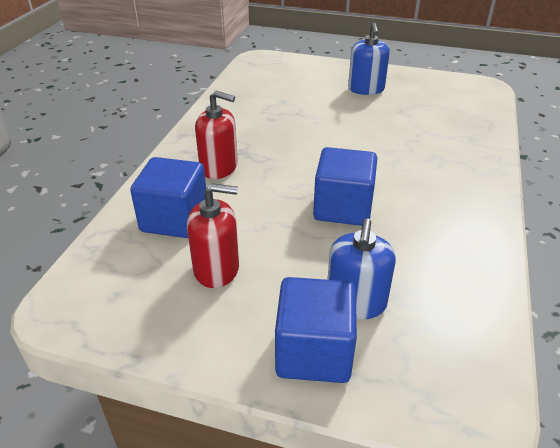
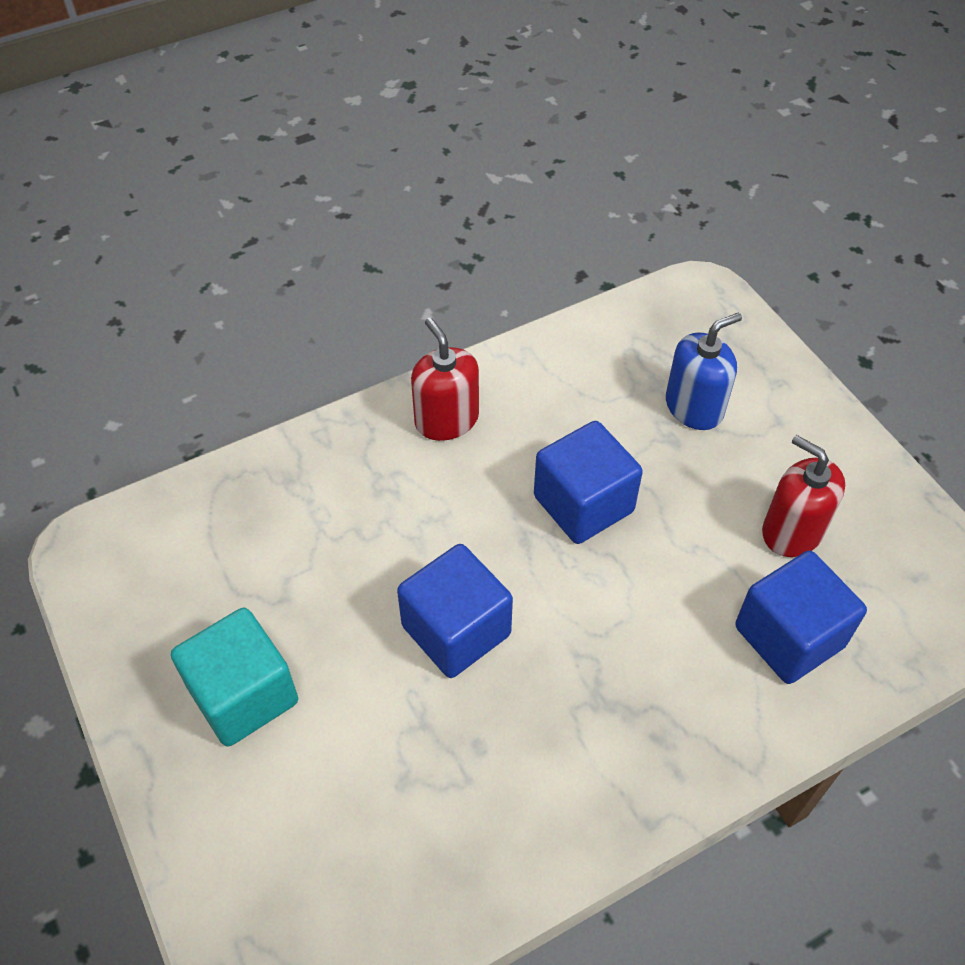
camera: 135 degrees left, 15 degrees up
red soap dispenser [195,91,238,179] -> red soap dispenser moved to [411,318,479,441]
blue cube [275,277,357,383] -> blue cube moved to [397,544,513,678]
blue soap dispenser [348,23,390,95] -> turquoise cube [171,608,298,747]

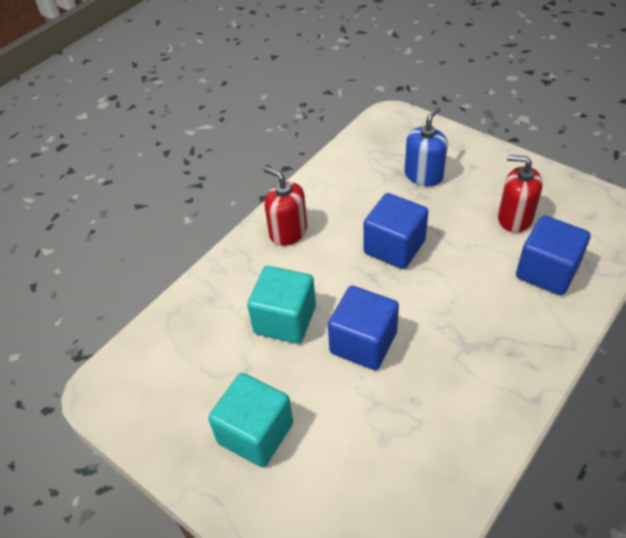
camera: 20 degrees left, 5 degrees down
none -> turquoise cube [247,266,316,344]

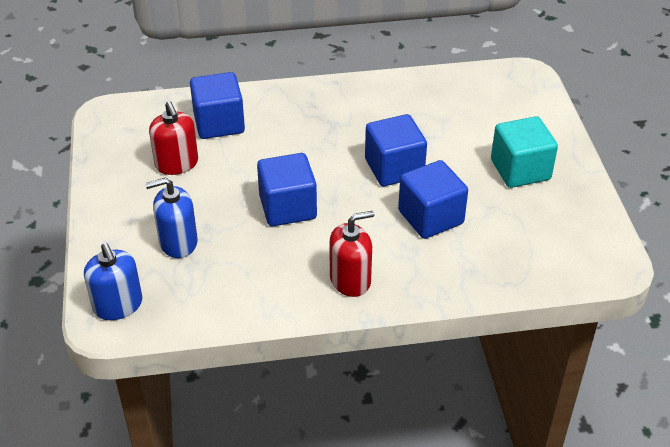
camera: 140 degrees left, 5 degrees down
turquoise cube [247,266,316,344] -> blue cube [398,160,468,239]
red soap dispenser [264,167,307,246] -> red soap dispenser turned 105 degrees counterclockwise [330,211,374,297]
none -> blue soap dispenser [84,243,142,320]

